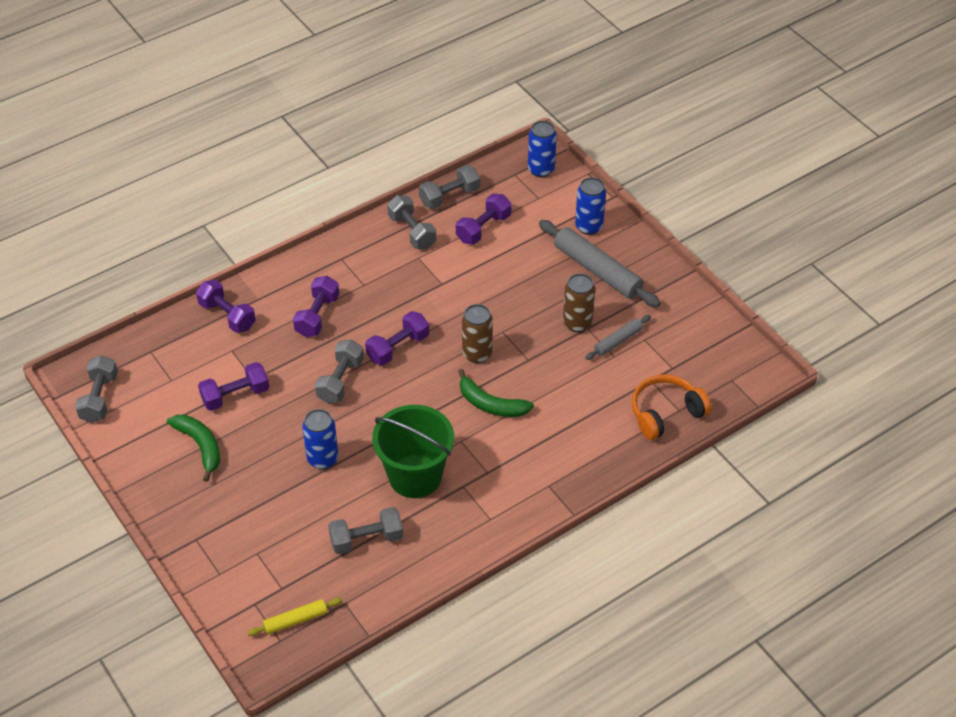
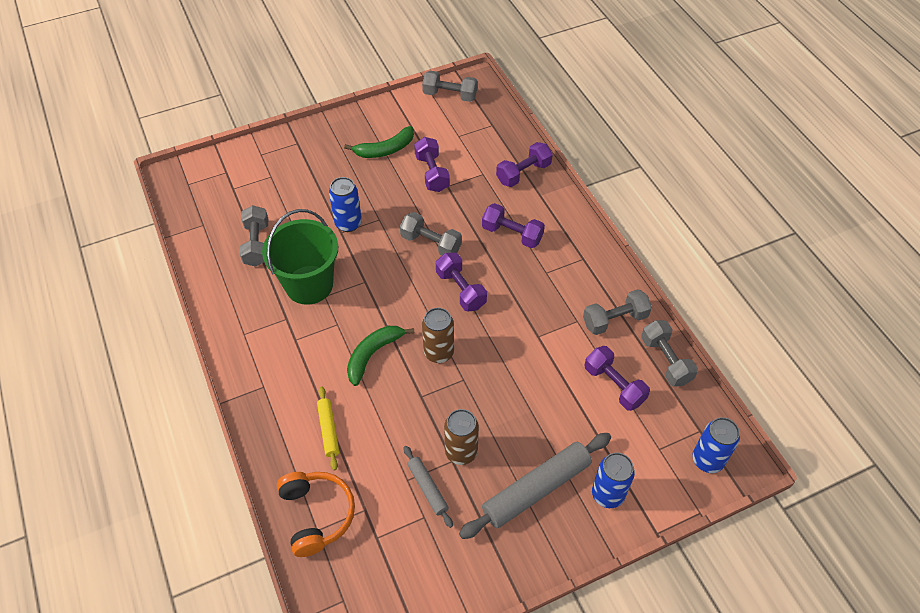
camera: 100 degrees right, 5 degrees up
yellow rolling pin [247,598,342,636] -> yellow rolling pin moved to [317,387,339,471]

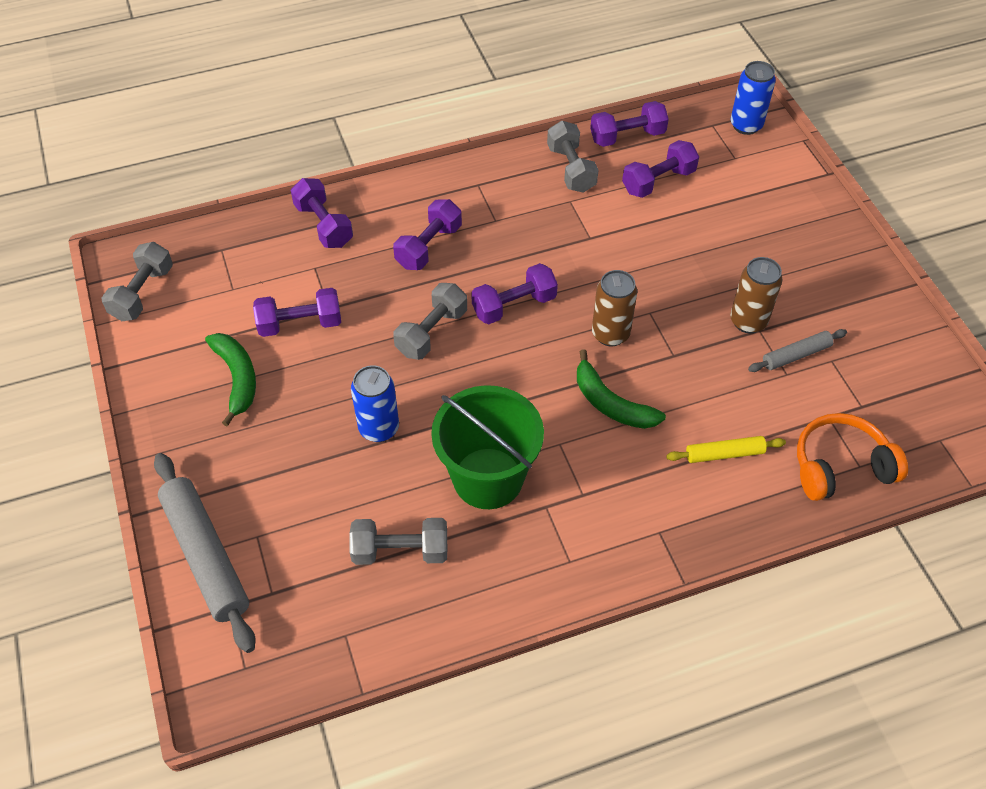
camera: 85 degrees left, 0 degrees up
grey rolling pin [459,433,611,539] -> grey rolling pin moved to [154,453,255,653]
blue can [592,452,635,508] -> none
grey dumbbell [641,320,698,387] -> purple dumbbell [590,101,669,147]

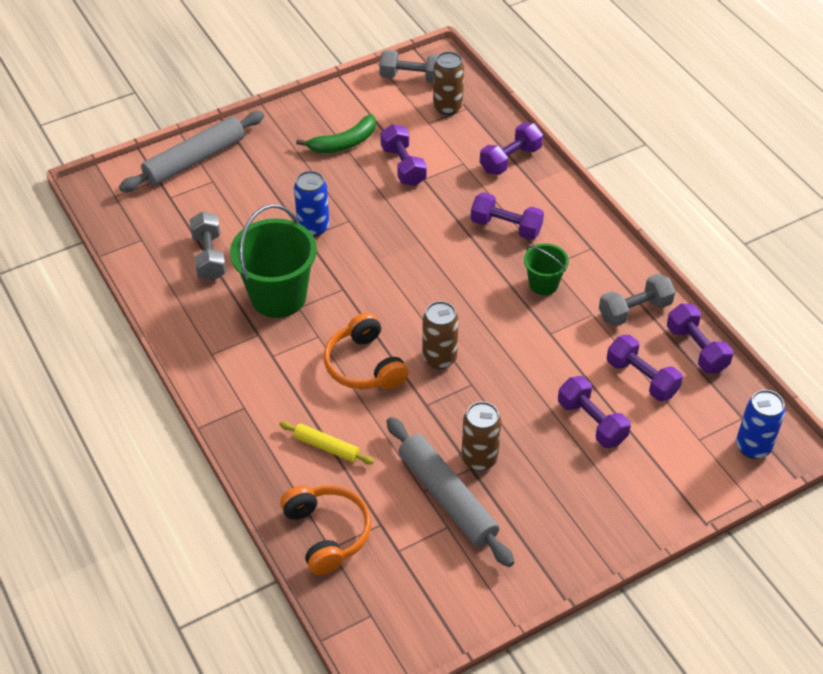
camera: 80 degrees right, 5 degrees down
grey dumbbell [393,283,467,360] -> none
purple dumbbell [471,263,558,324] -> purple dumbbell moved to [558,376,631,448]
green banana [577,349,666,429] -> orange headphones [324,312,408,389]
yellow rolling pin [666,436,786,463] -> yellow rolling pin turned 45 degrees counterclockwise [279,421,374,464]
grey rolling pin [748,329,847,372] -> grey rolling pin [386,417,514,567], size x1.90
none -> brown can [433,51,464,115]
none -> green bucket [524,243,569,295]

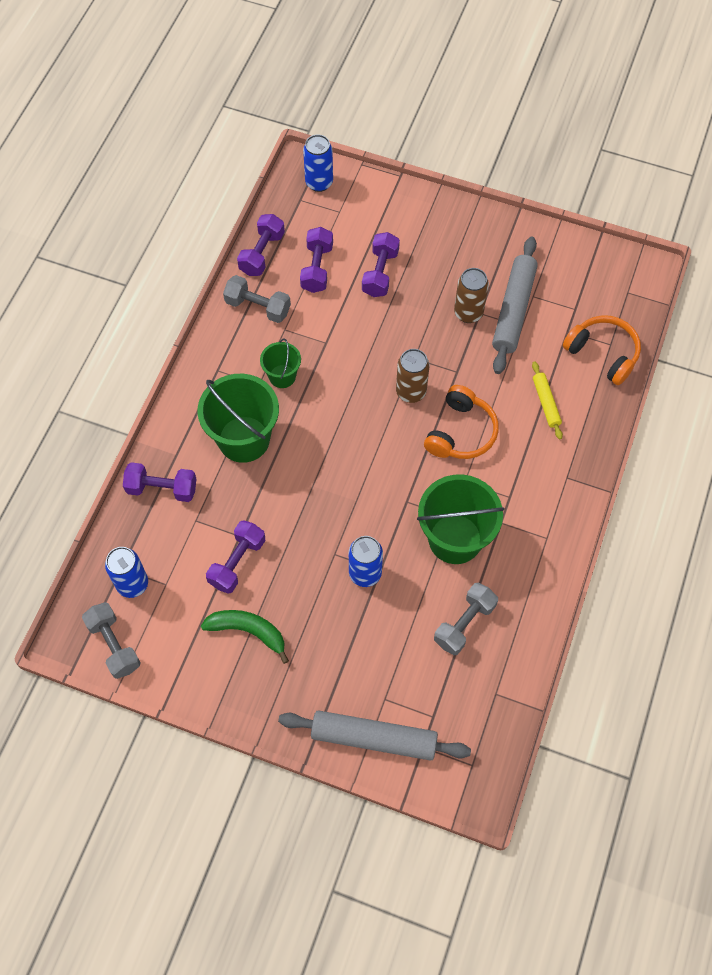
camera: 130 degrees left, 15 degrees up
orange headphones [280,485,371,575] -> orange headphones turned 105 degrees clockwise [563,315,641,385]
brown can [433,51,464,115] -> blue can [105,547,148,598]
purple dumbbell [471,192,544,240] -> green bucket [197,374,279,463]

